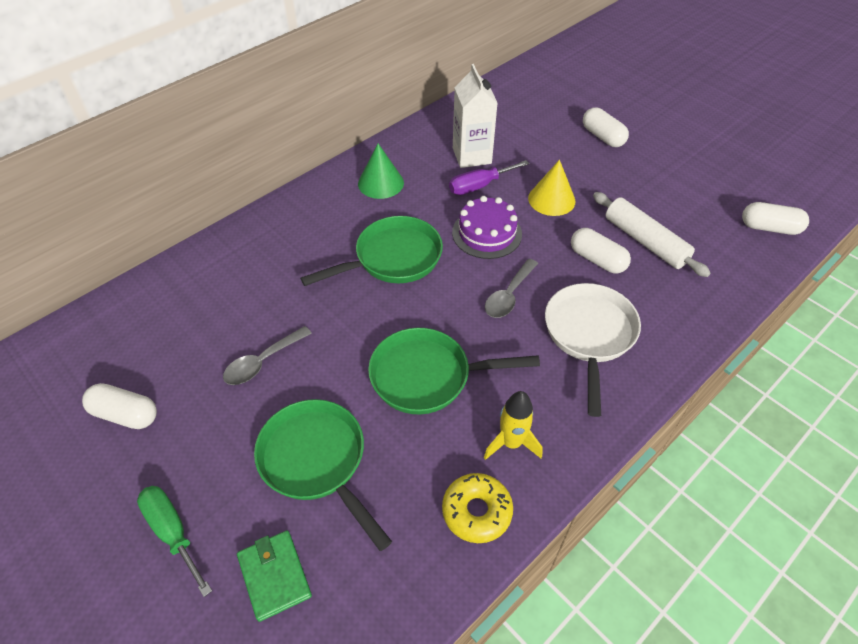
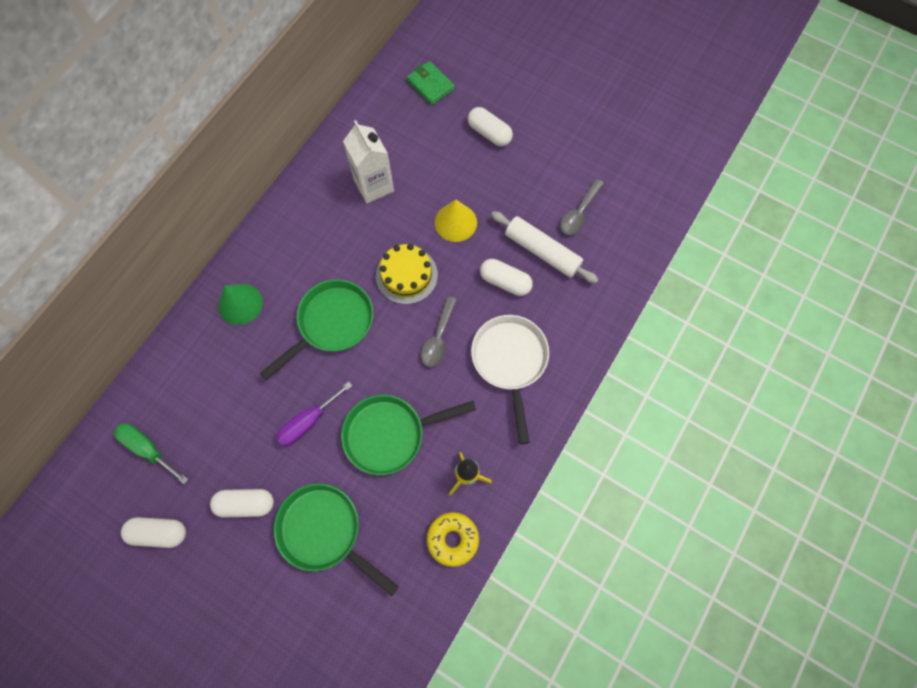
camera: 15 degrees left, 20 degrees up
green screwdriver [137,486,212,597] -> green screwdriver moved to [114,423,188,484]
grey spoon [223,326,312,385] -> grey spoon moved to [560,179,604,235]
green wallet [237,530,312,622] -> green wallet moved to [407,61,455,105]
green cone [358,144,404,199] -> green cone moved to [218,284,263,325]
purple screwdriver [449,160,529,195] -> purple screwdriver moved to [276,381,352,447]
purple cake [452,196,522,259] -> yellow cake [376,244,438,304]
white capsule [742,202,809,235] -> white capsule moved to [210,489,274,518]

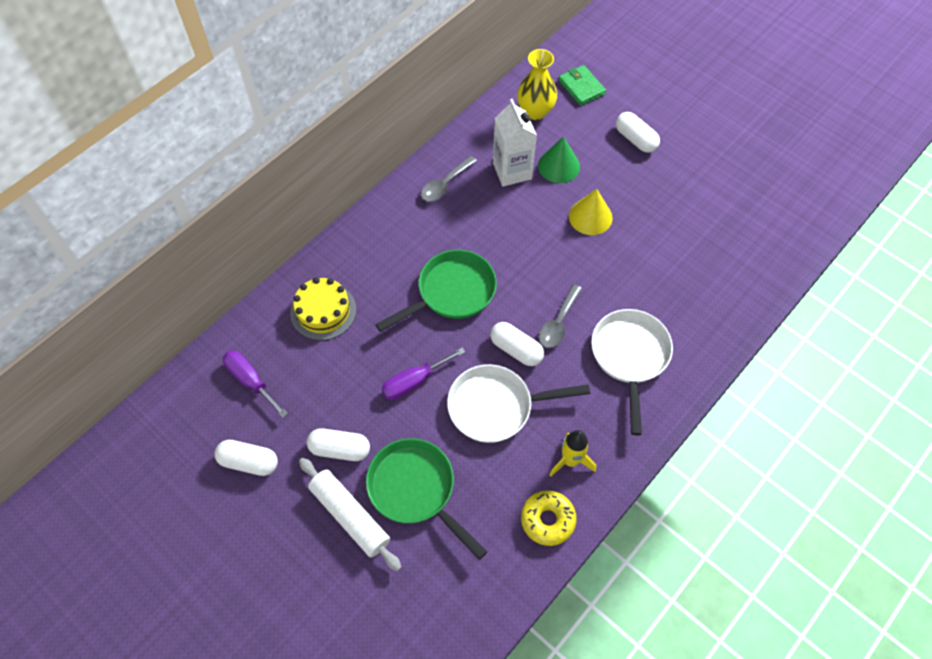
camera: 10 degrees right, 10 degrees down
green screwdriver [114,423,188,484] -> purple screwdriver [223,350,288,418]
green cone [218,284,263,325] -> green cone moved to [538,136,580,183]
green pan [341,395,476,475] -> white pan [447,364,590,443]
yellow cake [376,244,438,304] -> yellow cake moved to [290,277,356,340]
white capsule [480,259,533,296] -> white capsule moved to [490,322,544,366]
white rolling pin [491,211,598,284] -> white rolling pin moved to [299,458,402,571]
grey spoon [560,179,604,235] -> grey spoon moved to [421,156,477,202]
none -> yellow vase [517,49,557,120]

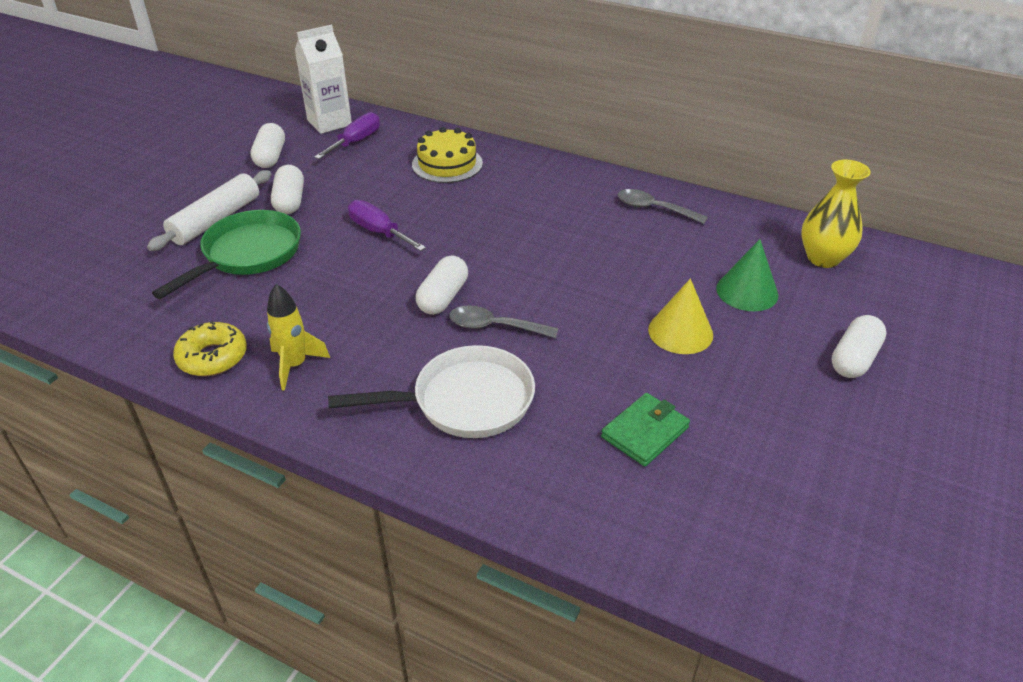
camera: 75 degrees right, 20 degrees down
green pan [375,250,497,332] -> none
white pan [447,364,590,443] -> none
white carton [493,99,537,186] -> white carton moved to [295,24,352,134]
green wallet [559,65,606,106] -> green wallet moved to [601,393,690,467]

